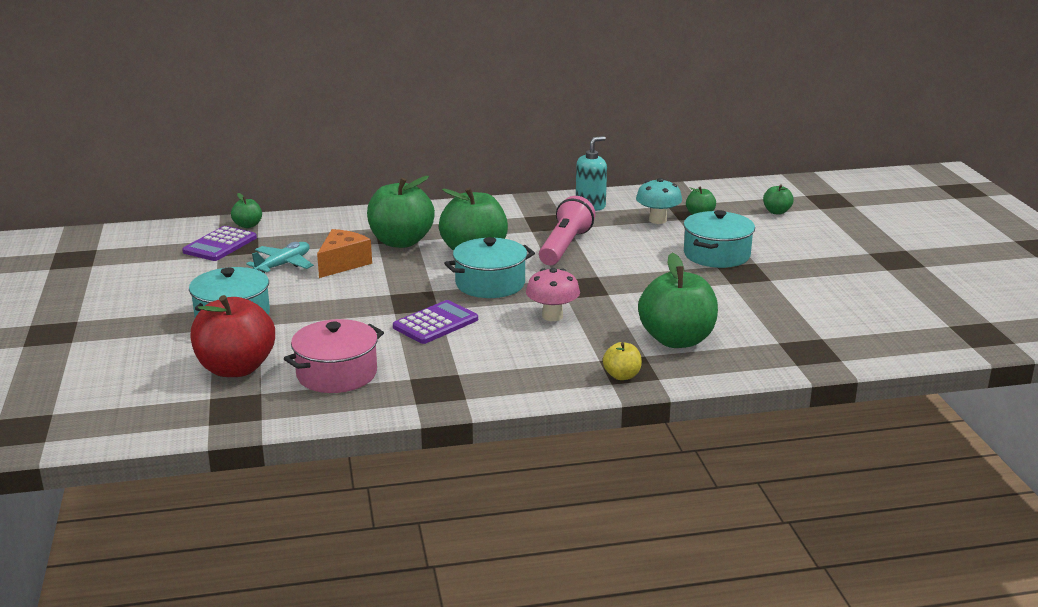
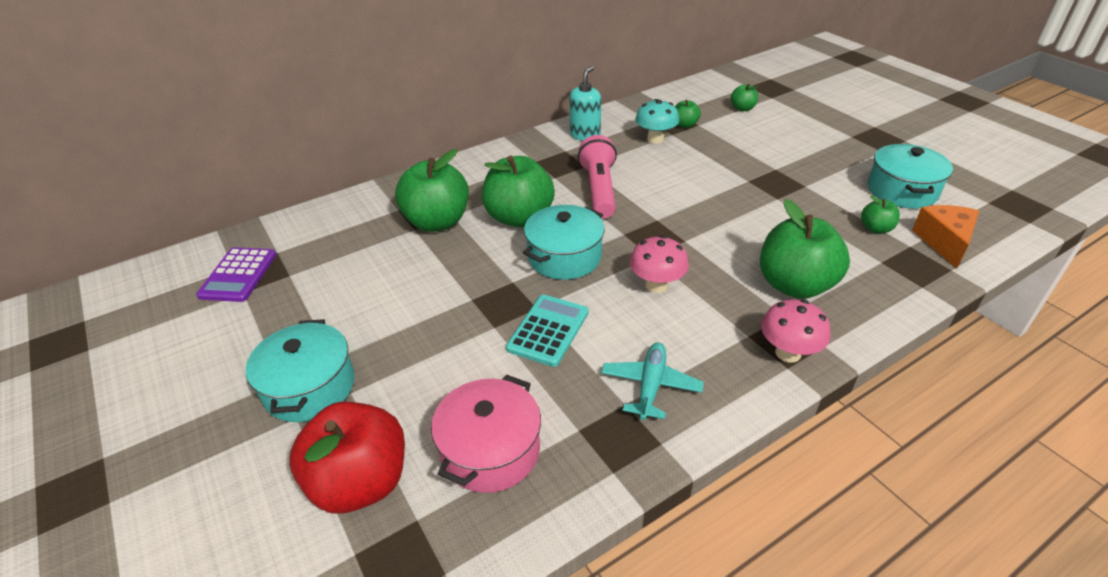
camera: 20 degrees left, 15 degrees up
green apple [231,193,262,228] -> green apple moved to [861,195,900,233]
turquoise plane [246,242,314,274] -> turquoise plane moved to [601,342,704,420]
orange cheese [317,229,372,278] -> orange cheese moved to [912,205,979,269]
purple calculator [393,300,478,344] -> turquoise calculator [506,295,589,367]
yellow apple [603,342,642,380] -> pink mushroom [761,299,830,363]
turquoise pot [683,210,755,268] -> turquoise pot moved to [868,144,953,208]

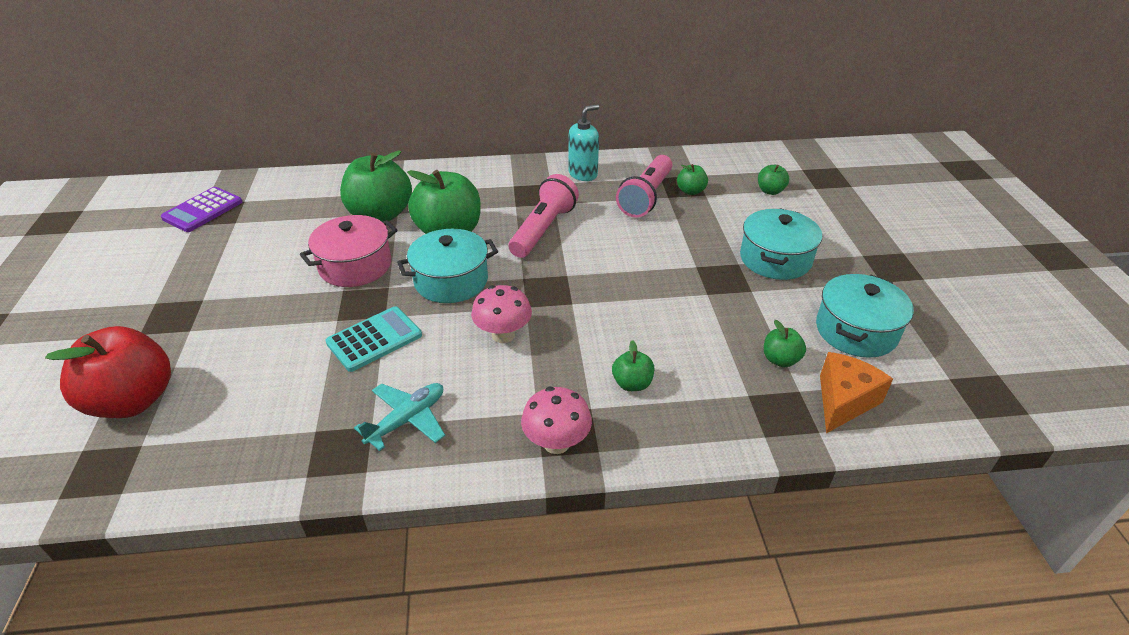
camera: 25 degrees right, 0 degrees up
turquoise pot [246,319,355,422] -> turquoise pot moved to [740,208,822,280]
pink pot [431,374,541,493] -> pink pot moved to [300,215,398,287]
turquoise mushroom [635,99,679,144] -> pink flashlight [616,155,673,218]
green apple [760,199,850,299] -> green apple [612,340,654,391], size x0.47

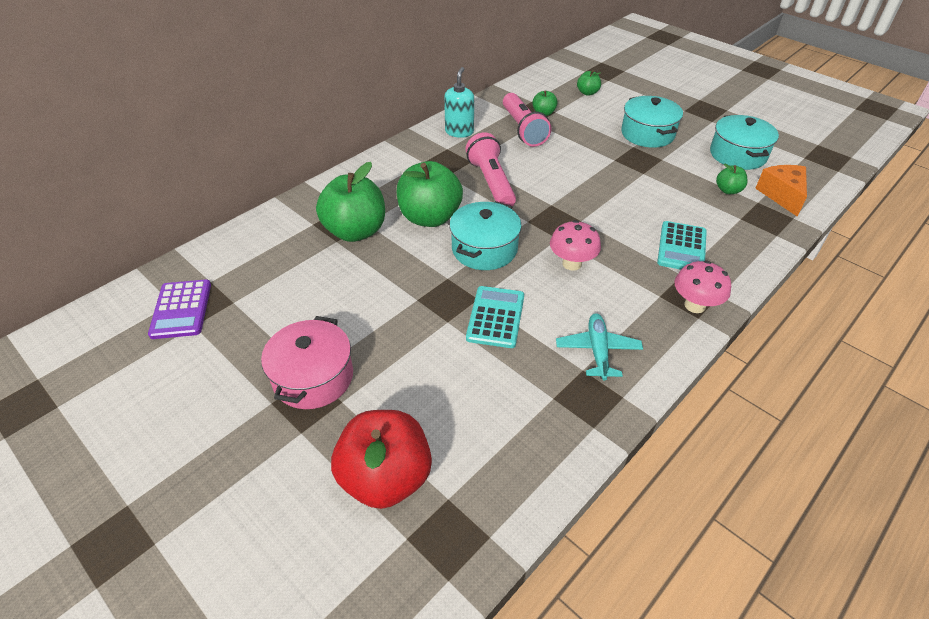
camera: 40 degrees left, 5 degrees up
pink pot [300,215,398,287] -> pink pot moved to [261,316,353,409]
green apple [612,340,654,391] -> turquoise calculator [657,221,707,270]

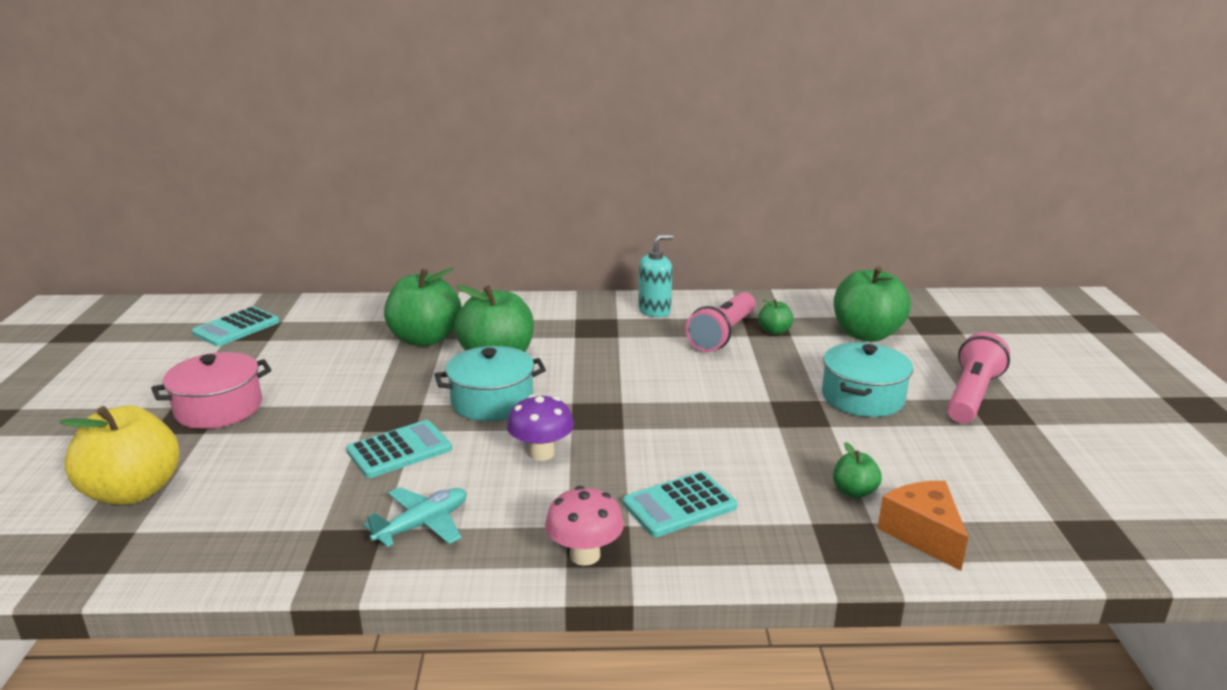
camera: 45 degrees right, 20 degrees down
purple calculator [148,279,211,339] -> turquoise calculator [192,306,280,346]
red apple [331,410,432,509] -> yellow apple [59,406,179,505]
pink flashlight [465,132,516,206] -> pink flashlight moved to [947,332,1010,423]
pink mushroom [550,220,601,271] -> purple mushroom [507,395,574,461]
green apple [577,70,601,96] -> green apple [834,266,911,342], size x2.13
turquoise pot [710,115,779,170] -> none
orange cheese [755,165,807,216] -> orange cheese turned 60 degrees counterclockwise [878,481,968,571]

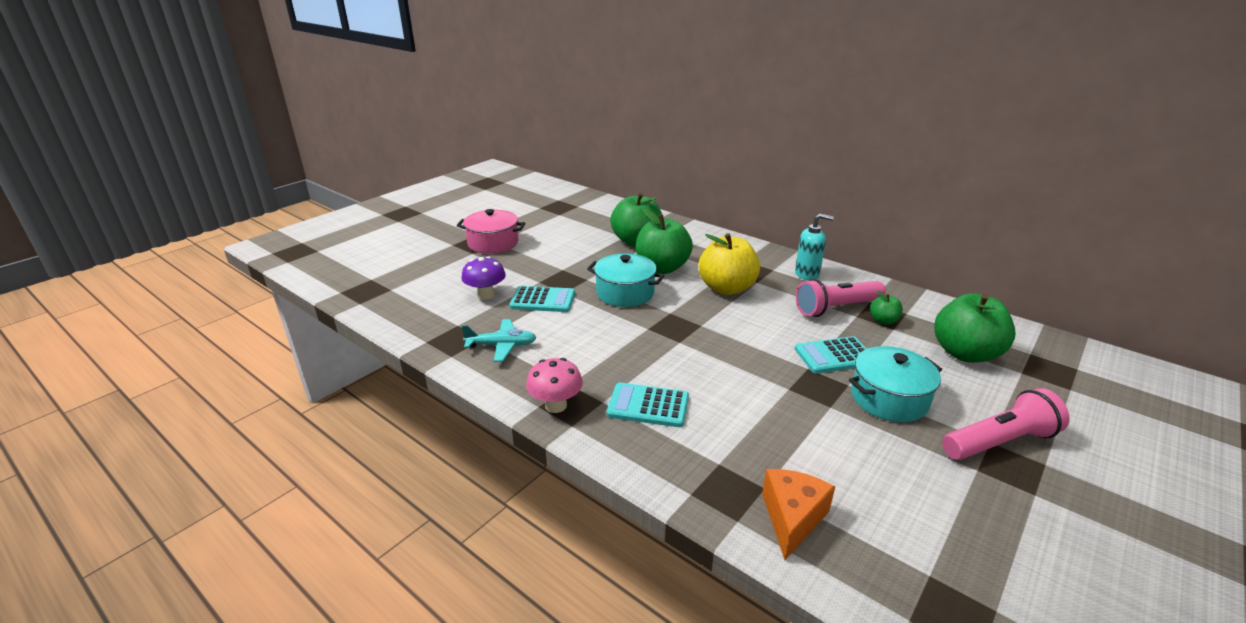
camera: 40 degrees right, 5 degrees up
yellow apple [59,406,179,505] -> yellow apple moved to [699,233,760,295]
turquoise calculator [192,306,280,346] -> turquoise calculator moved to [795,336,867,374]
purple mushroom [507,395,574,461] -> purple mushroom moved to [461,256,506,300]
green apple [833,442,882,498] -> none

